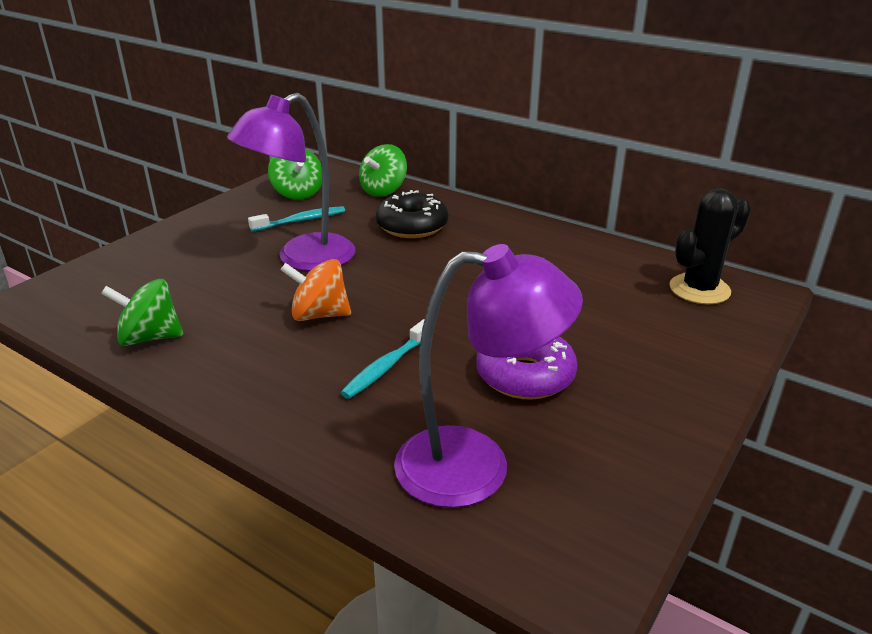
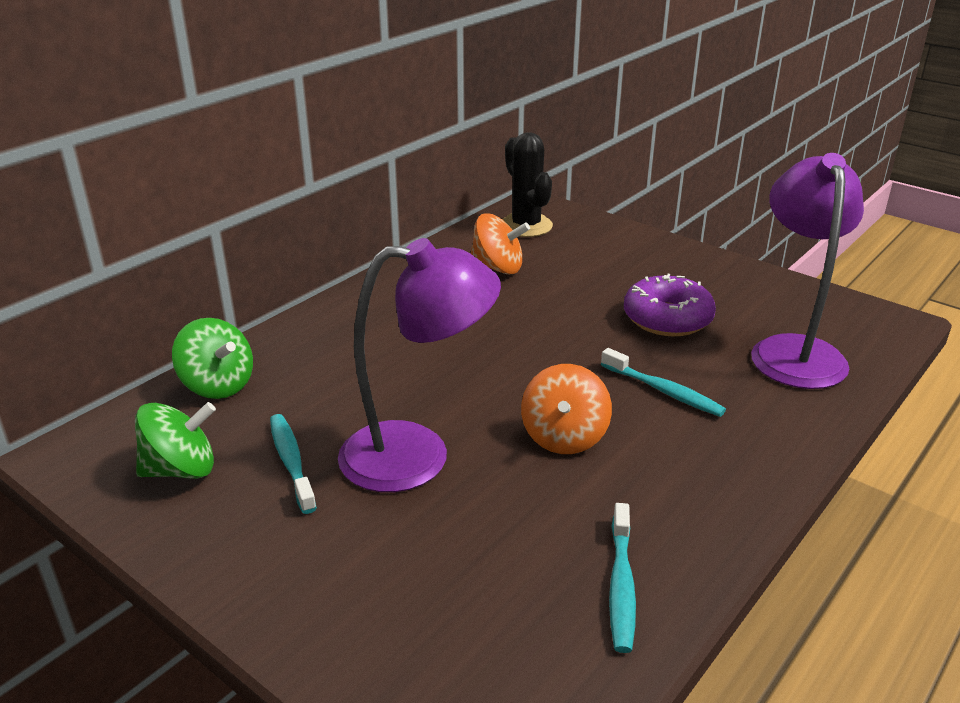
camera: 85 degrees left, 0 degrees up
green spinning top [101,279,183,346] -> turquoise toothbrush [609,503,636,653]
purple lamp [227,93,355,271] -> purple lamp turned 60 degrees counterclockwise [338,238,501,492]
black donut [376,190,448,238] -> none
none -> orange spinning top [470,213,530,274]

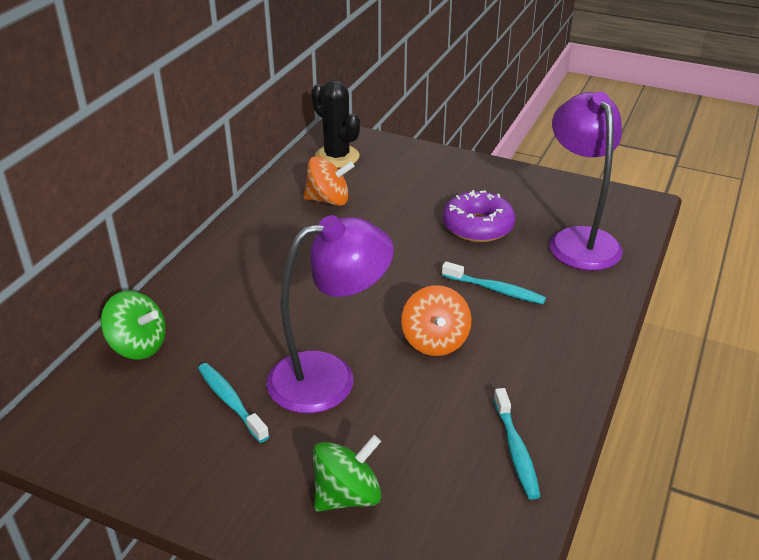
camera: 15 degrees left, 5 degrees up
green spinning top [135,402,216,479] -> green spinning top moved to [313,435,382,512]

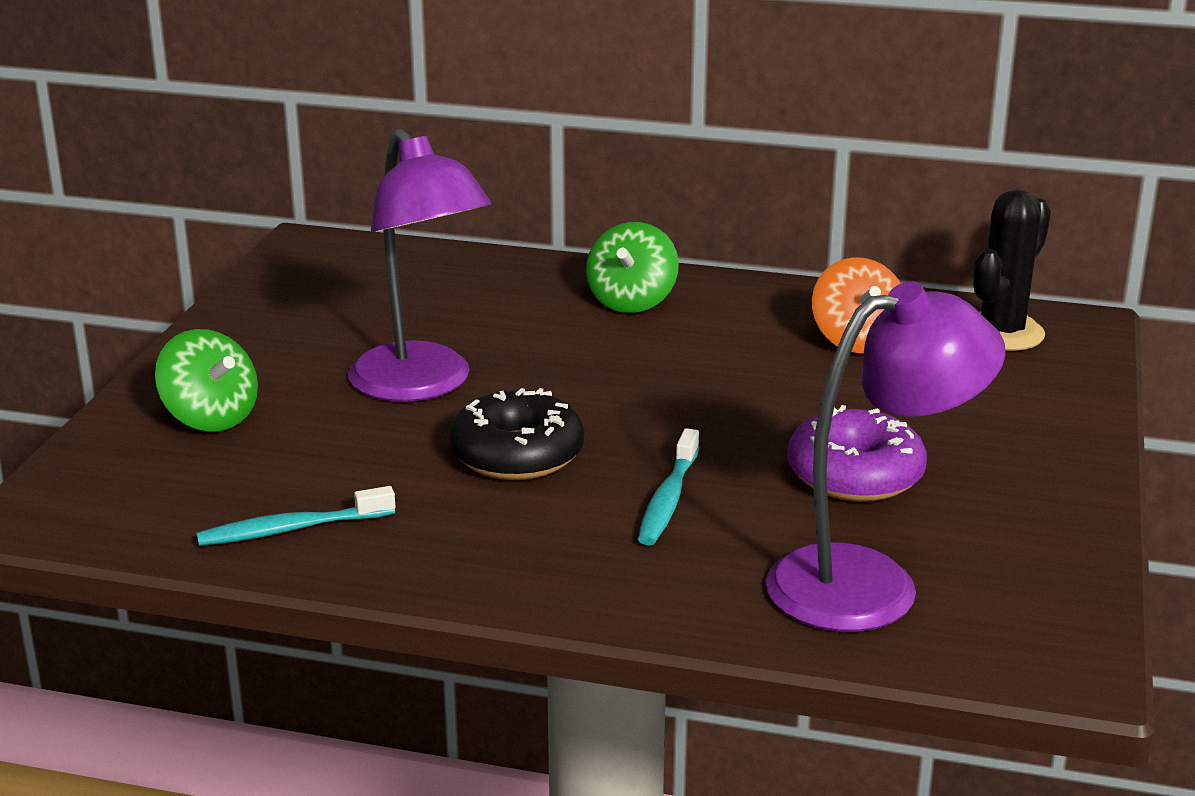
camera: 80 degrees right, 10 degrees down
green spinning top [101,291,166,360] -> green spinning top moved to [586,222,679,313]
turquoise toothbrush [198,363,269,443] -> none
orange spinning top [401,285,472,356] -> black donut [449,388,584,480]

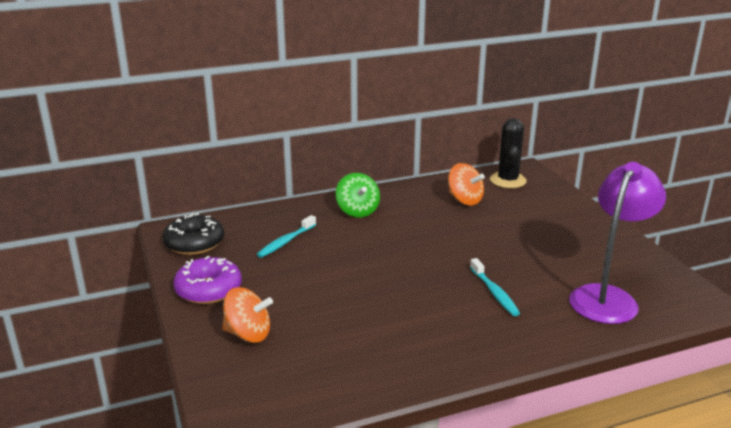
camera: 35 degrees left, 0 degrees up
green spinning top [155,329,258,432] -> orange spinning top [222,287,273,343]
turquoise toothbrush [196,486,395,546] -> turquoise toothbrush moved to [257,215,316,258]
purple lamp [348,129,491,402] -> none
black donut [449,388,584,480] -> black donut moved to [162,213,224,255]
purple donut [787,405,927,502] -> purple donut moved to [174,256,242,304]

